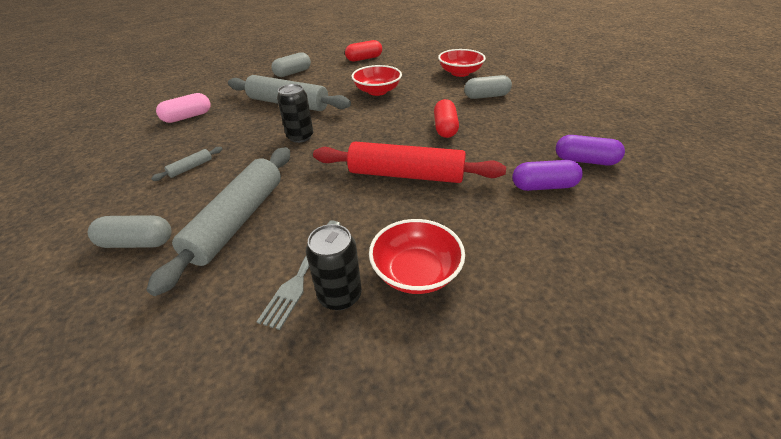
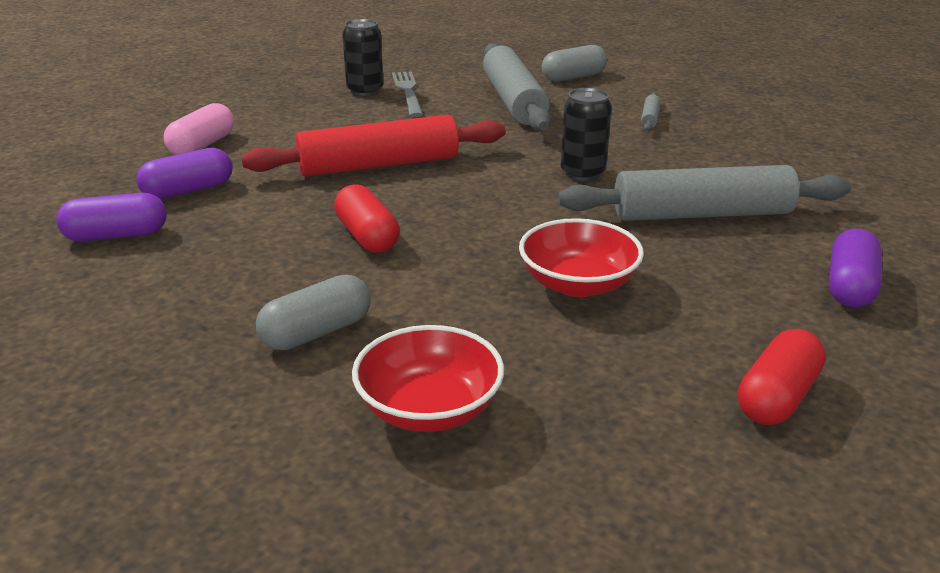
camera: 150 degrees right, 10 degrees down
pink capsule [156,93,211,123] -> pink capsule moved to [164,103,234,155]
grey capsule [271,52,311,77] -> purple capsule [829,229,881,308]
red bowl [369,219,465,294] -> none

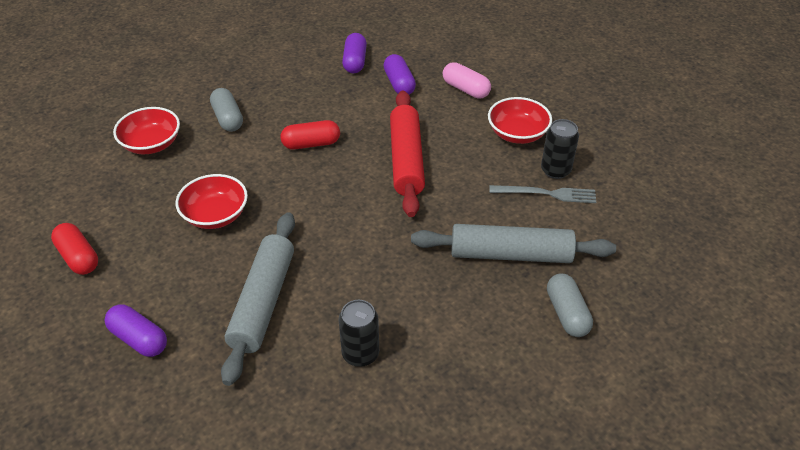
camera: 105 degrees right, 15 degrees up
black can [561,88,612,181] -> black can moved to [339,300,379,367]
grey rolling pin [641,93,661,131] -> none
none -> red bowl [488,97,552,144]

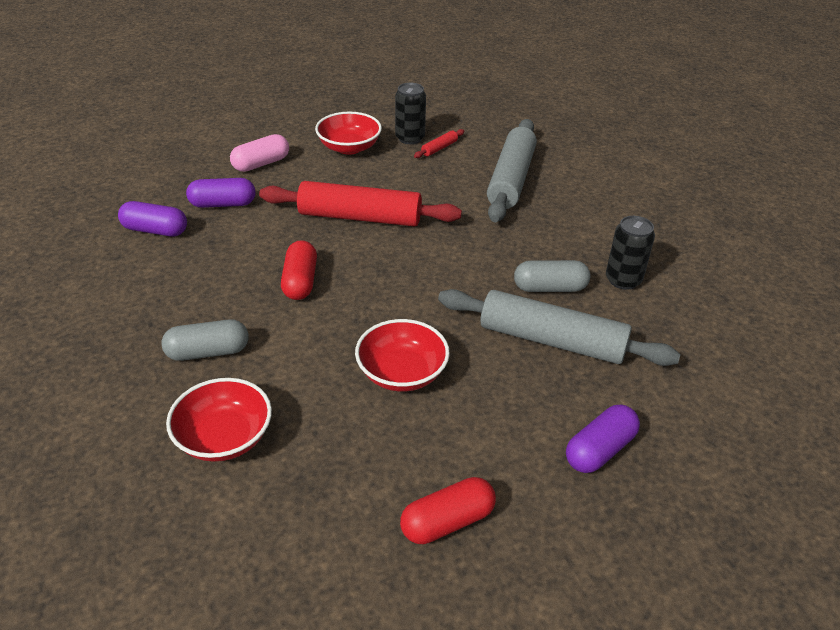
camera: 80 degrees left, 5 degrees down
grey fork [489,185,596,203] -> red rolling pin [414,129,465,158]
grey capsule [547,273,593,337] -> grey capsule moved to [514,260,590,292]

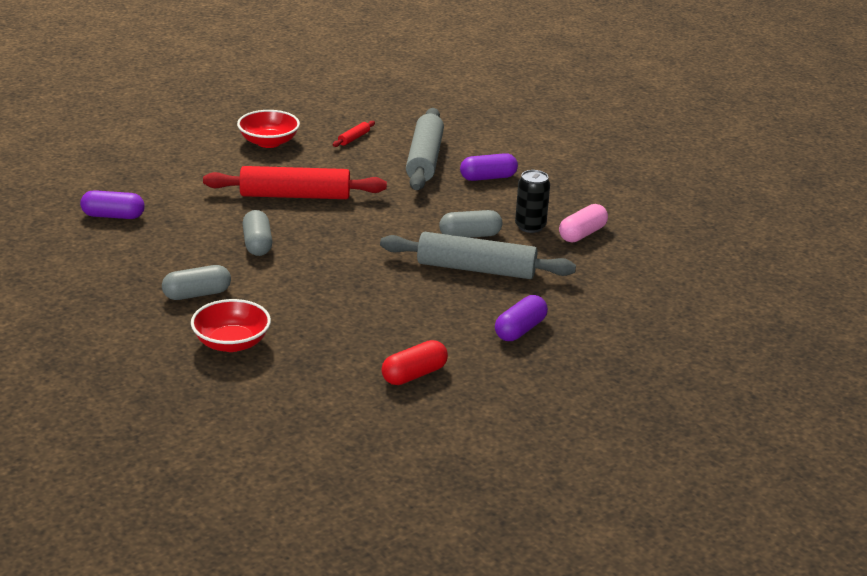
camera: 10 degrees left, 10 degrees down
purple capsule [186,178,256,208] -> purple capsule moved to [460,153,518,181]
pink capsule [230,134,289,172] -> pink capsule moved to [559,204,608,242]
red capsule [281,240,317,300] -> grey capsule [242,210,272,256]
red bowl [355,319,450,392] -> none
black can [395,83,426,144] -> none

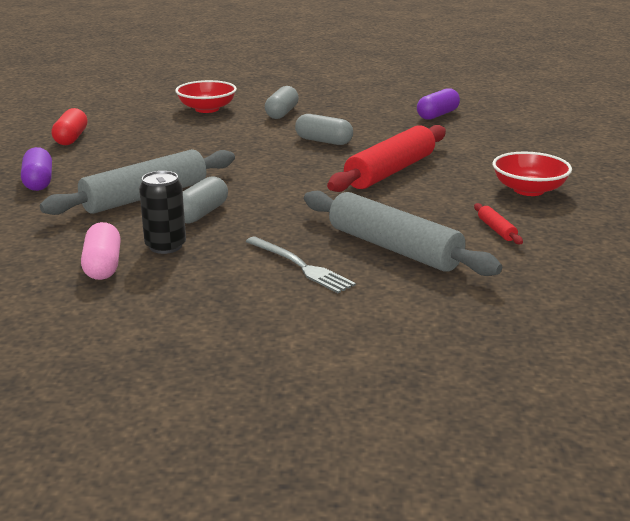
camera: 130 degrees right, 5 degrees down
purple capsule [460,153,518,181] -> grey fork [245,237,356,293]

